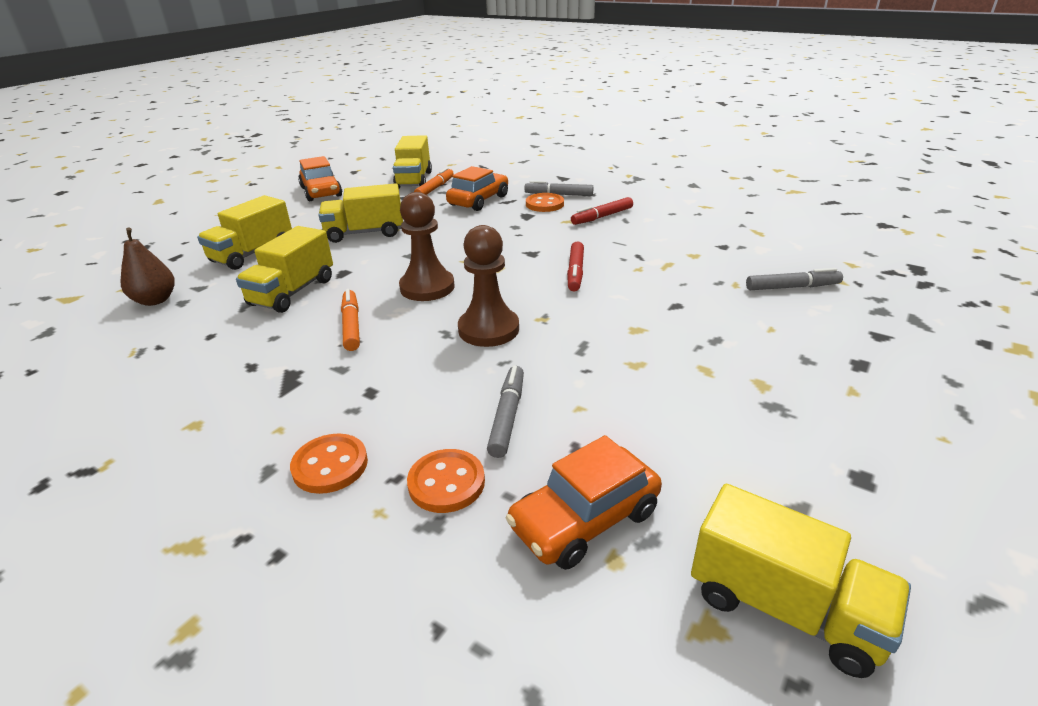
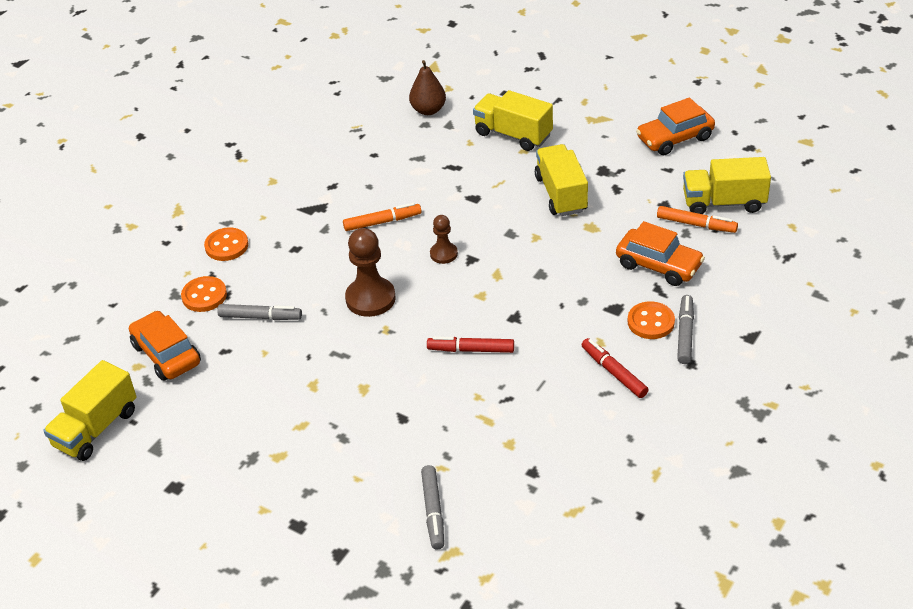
camera: 90 degrees right, 10 degrees up
yellow truck [236,226,333,313] -> none
brown pawn [399,192,455,301] -> brown pawn [430,215,458,264], size x0.57

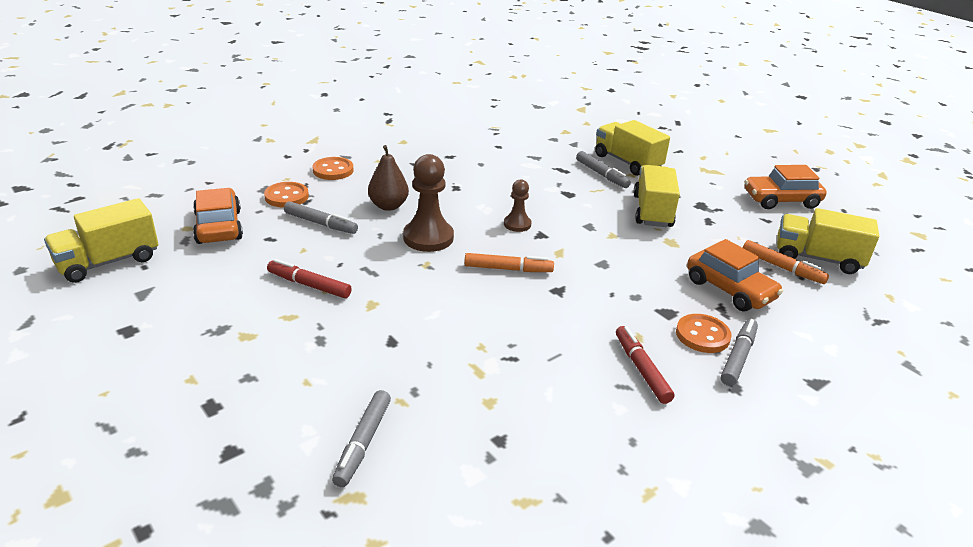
camera: 15 degrees right, 10 degrees down
orange marker [343,203,421,231] -> orange marker moved to [464,253,554,272]
brown pear [409,60,446,115] -> brown pear moved to [368,145,409,211]
red marker [427,336,514,353] -> red marker moved to [267,259,352,298]
none -> grey marker [576,151,631,188]

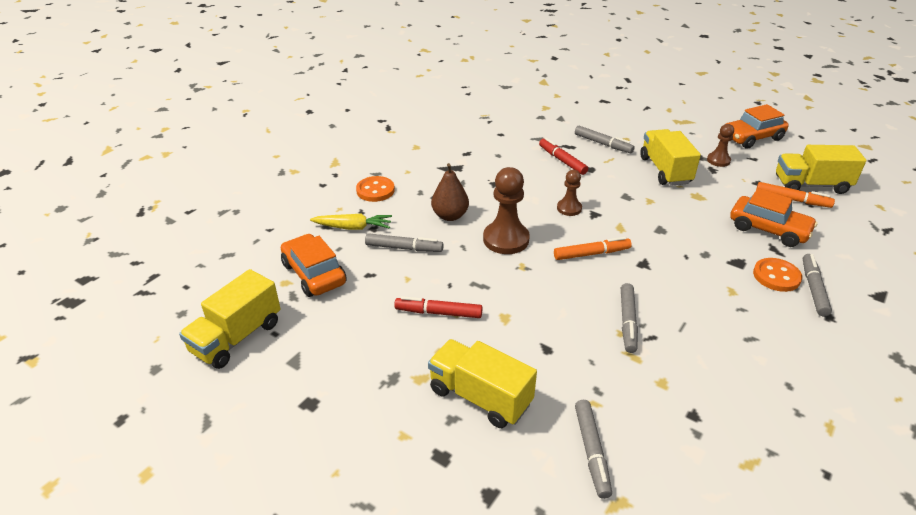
camera: 15 degrees left, 5 degrees up
orange button [264,182,309,208] -> yellow carrot [310,214,392,230]
yellow truck [595,120,670,176] -> yellow truck moved to [428,339,537,428]
red marker [616,326,675,404] -> red marker moved to [539,138,588,175]
none -> grey marker [621,283,638,353]
none -> brown pawn [707,124,734,167]

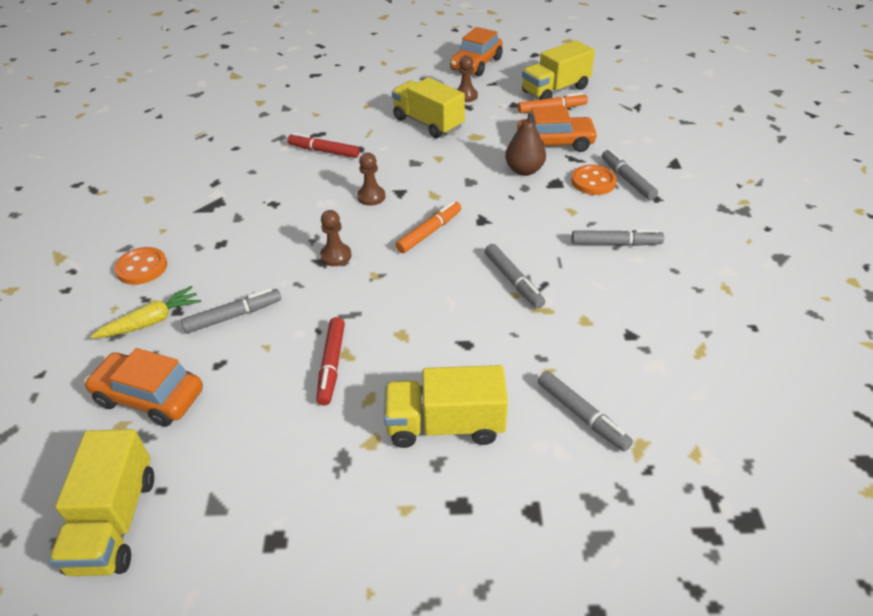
camera: 35 degrees left, 5 degrees up
red marker [394,296,482,318] -> red marker turned 60 degrees counterclockwise [316,317,345,405]
brown pear [431,163,469,221] -> brown pear moved to [505,111,546,176]
brown pawn [483,167,530,254] -> brown pawn [320,210,351,266], size x0.57
grey marker [575,126,635,153] -> grey marker moved to [571,229,664,246]

